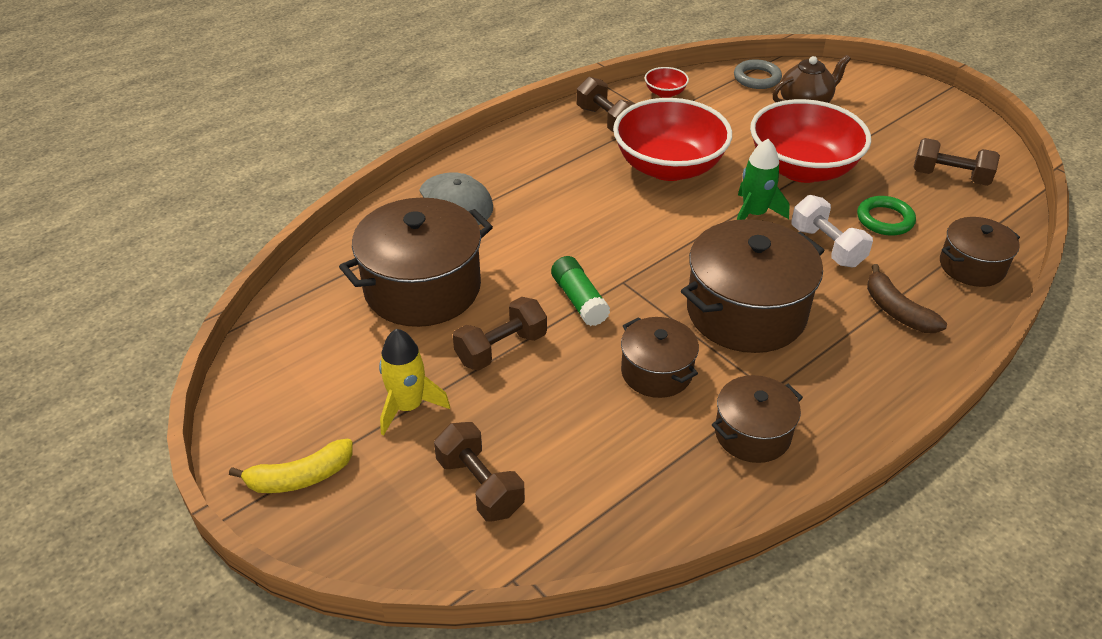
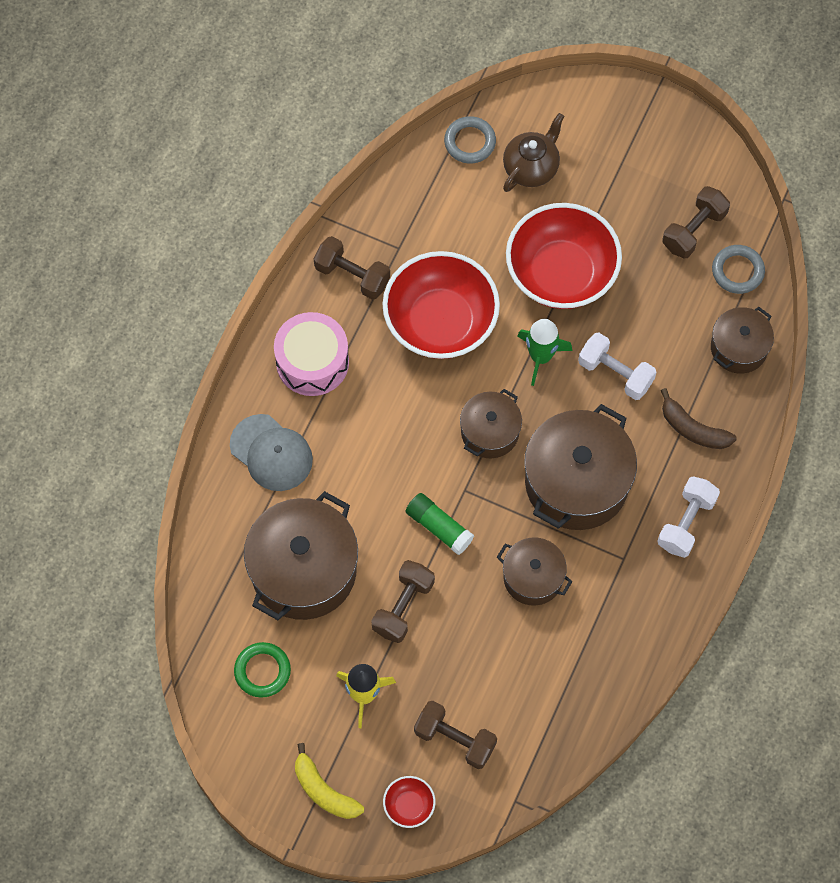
camera: 25 degrees left, 25 degrees up
yellow banana [229,439,353,493] -> yellow banana turned 90 degrees clockwise [295,743,364,819]
red bowl [645,67,689,98] -> red bowl moved to [383,776,436,828]
brown pot [712,375,803,463] -> brown pot moved to [460,389,522,458]
green ring [857,196,916,235] -> green ring moved to [234,642,291,697]
brown dumbbell [913,138,1000,186] -> brown dumbbell turned 45 degrees counterclockwise [662,186,730,258]
none -> pink drum [274,312,349,396]
none -> white dumbbell [658,476,720,558]
none -> grey ring [712,245,765,294]

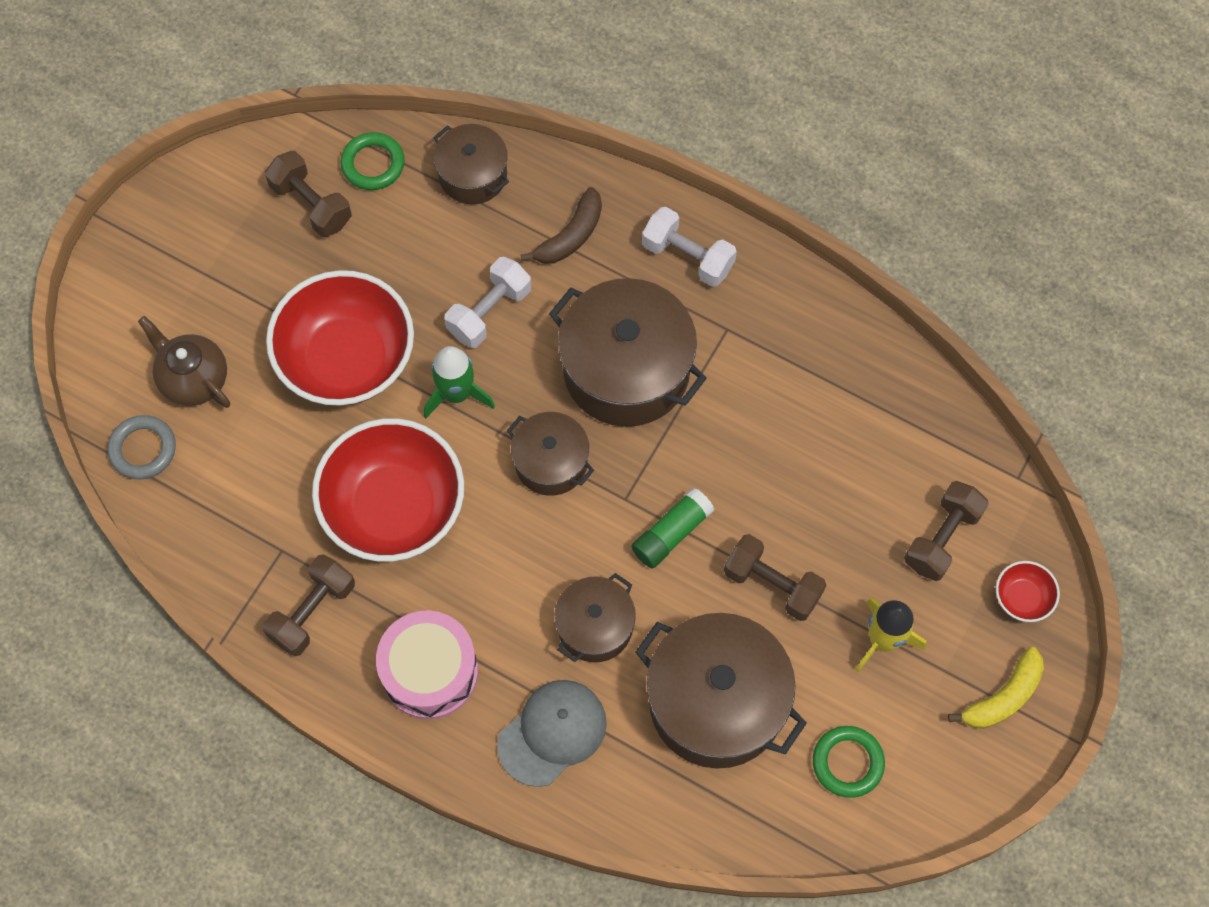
camera: 85 degrees left, 0 degrees up
brown pot [497,537,573,606] -> brown pot moved to [555,573,636,662]
grey ring [712,245,765,294] -> green ring [340,132,405,190]

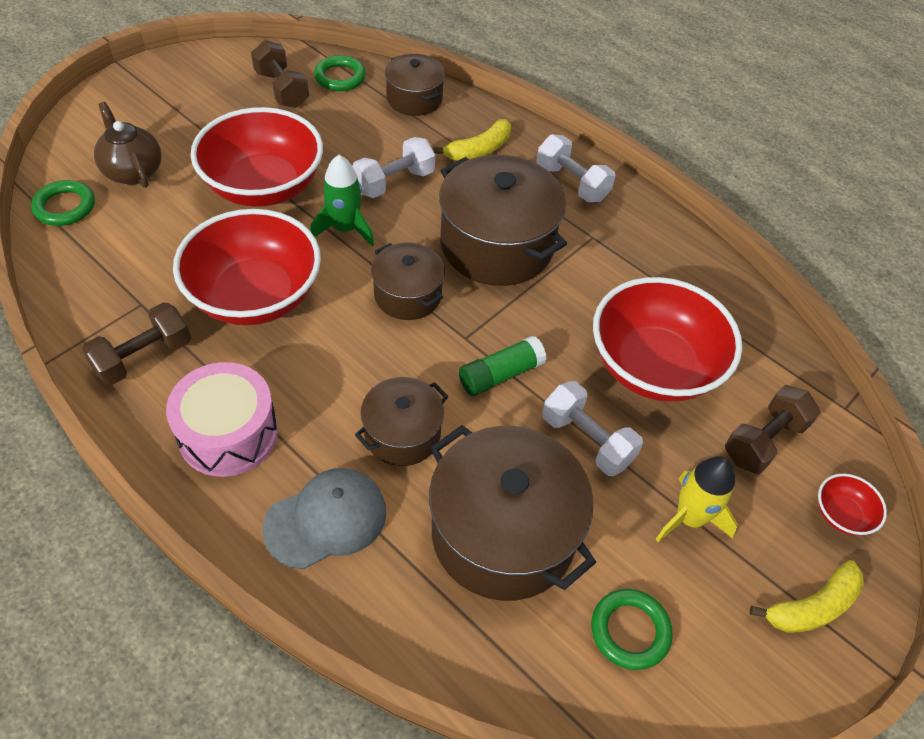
camera: 10 degrees right, 15 degrees down
grey ring [107,415,176,479] -> green ring [31,180,95,226]
brown banana [520,187,602,264] -> yellow banana [433,119,511,161]
brown dumbbell [724,534,826,621] -> white dumbbell [542,381,643,476]
none -> red bowl [593,277,742,402]

